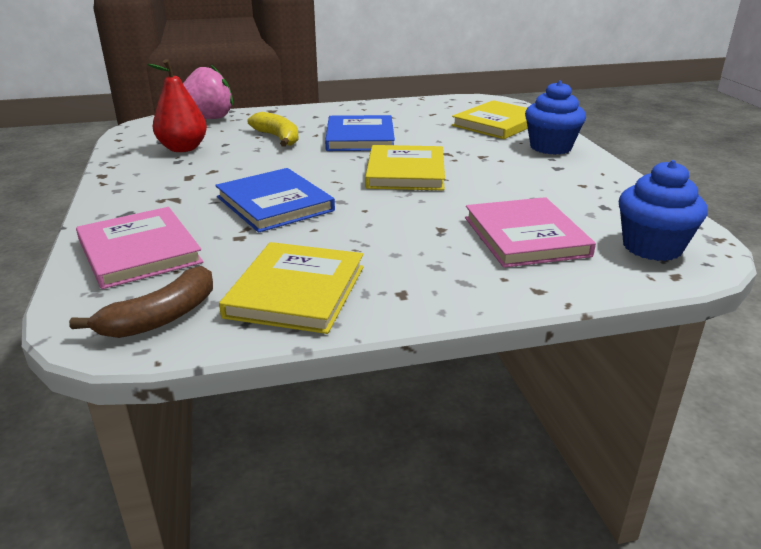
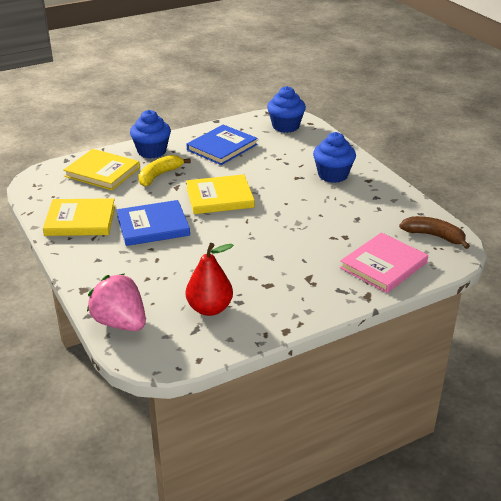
camera: 105 degrees left, 5 degrees up
blue book [215,168,335,233] -> blue book moved to [187,125,258,165]
yellow book [219,242,363,334] -> yellow book moved to [43,198,115,236]
yellow banana [247,112,299,147] -> yellow banana moved to [138,155,191,187]
pink book [465,197,596,268] -> none
none -> blue cupcake [313,132,356,183]

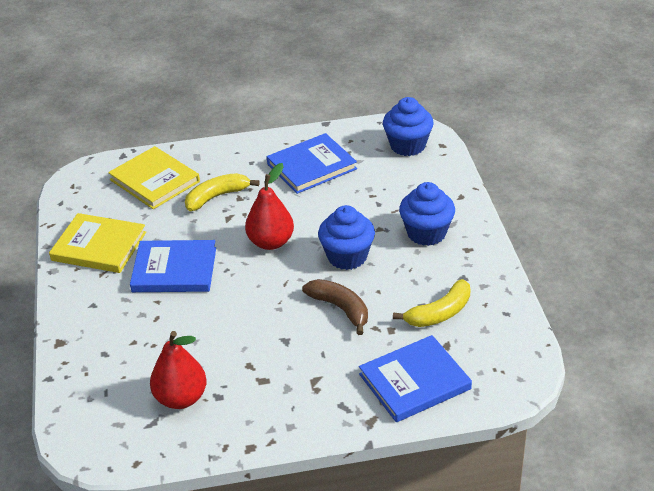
camera: 20 degrees right, 5 degrees up
pink strawberry [87,273,146,331] -> none
blue cupcake [130,110,171,159] -> blue cupcake moved to [318,205,375,270]
yellow book [186,174,255,214] -> red pear [245,163,294,250]
pink book [340,232,428,293] -> blue book [359,335,472,422]
brown banana [399,216,470,249] -> brown banana moved to [302,279,368,335]
none -> yellow banana [393,279,471,327]

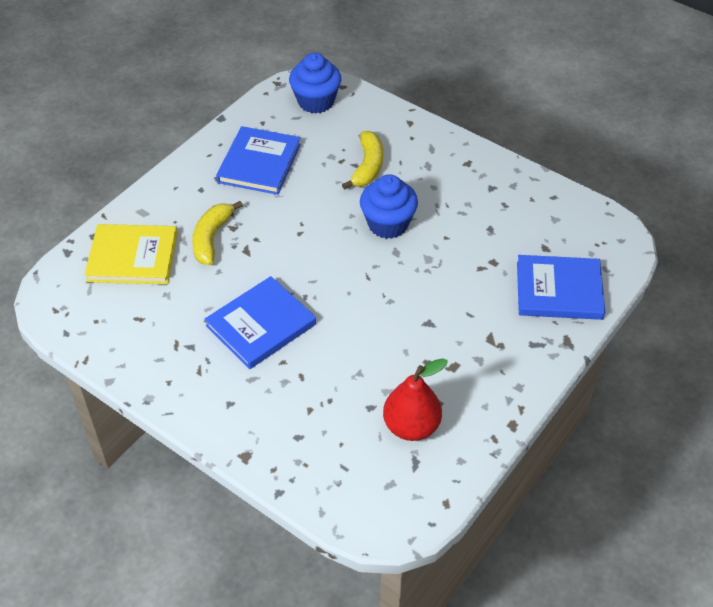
camera: 45 degrees left, 10 degrees up
yellow book [49,213,146,273] -> none
red pear [245,163,294,250] -> none
brown banana [302,279,368,335] -> none
blue book [359,335,472,422] -> blue book turned 75 degrees clockwise [517,255,605,320]
yellow banana [393,279,471,327] -> yellow banana moved to [342,131,383,190]
blue cupcake [399,182,455,246] -> none

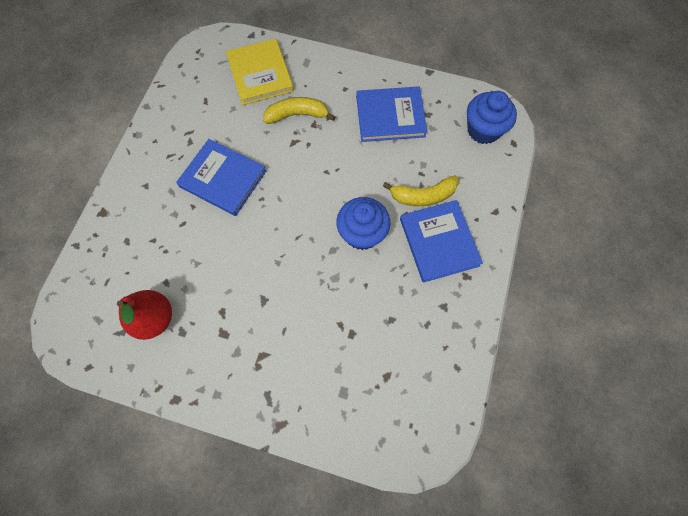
camera: 70 degrees right, 20 degrees up
blue book [517,255,605,320] -> blue book moved to [400,200,483,283]

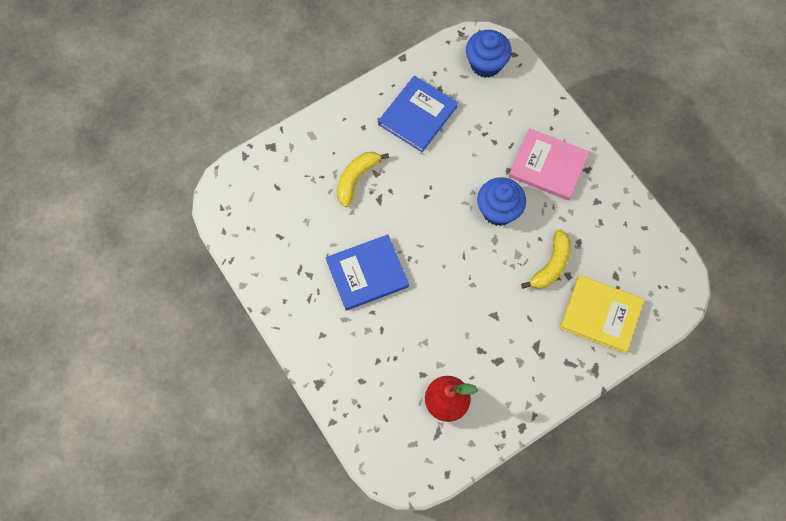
camera: 50 degrees left, 0 degrees up
yellow book [226,39,294,105] -> yellow book moved to [560,275,644,354]
yellow banana [383,175,459,206] -> yellow banana moved to [521,229,571,289]
blue book [400,200,483,283] -> pink book [509,128,589,201]

